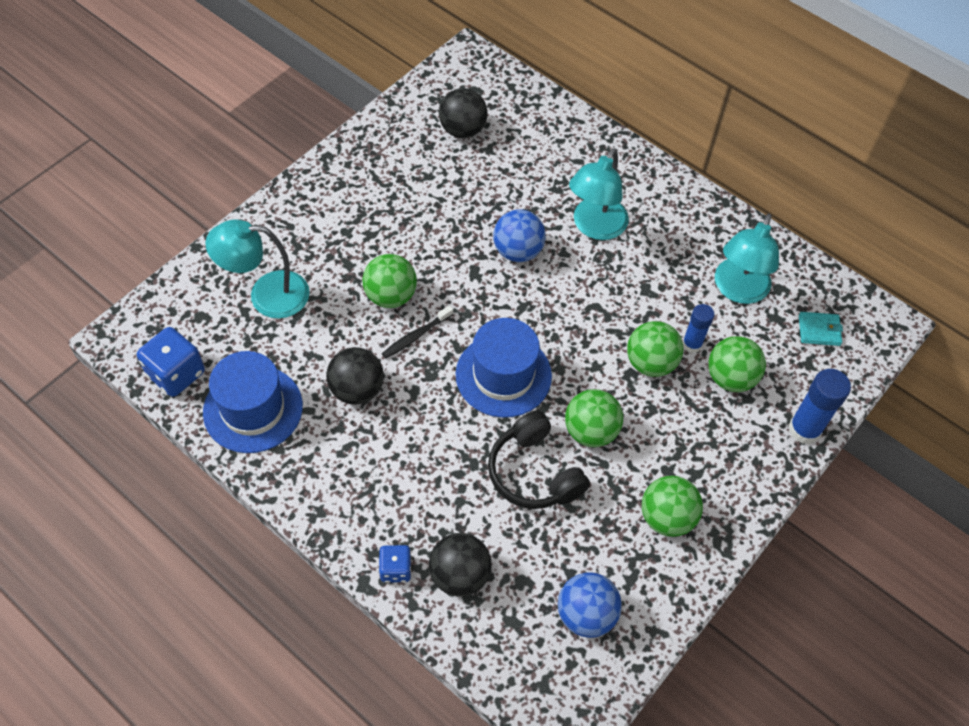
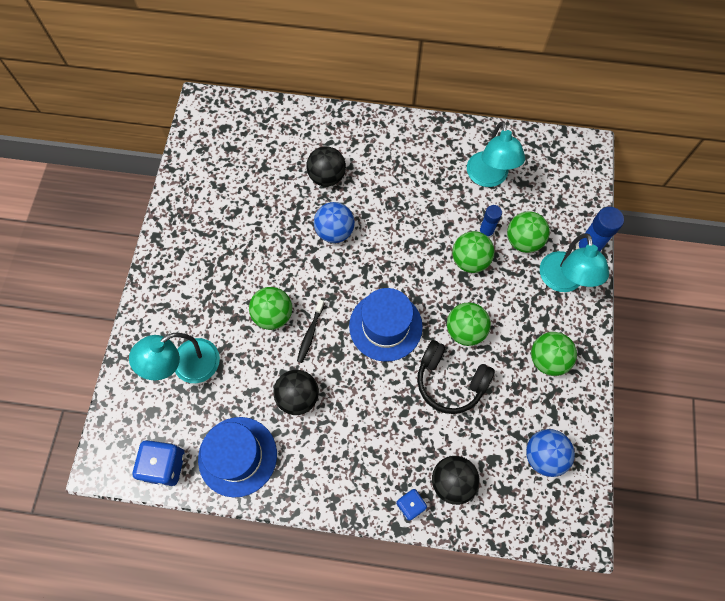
camera: 30 degrees left, 10 degrees up
black ball [439,88,488,138] -> black ball moved to [307,146,346,187]
turquoise lamp [569,148,629,240] -> turquoise lamp moved to [540,233,609,292]
turquoise wallet [799,312,843,346] -> none

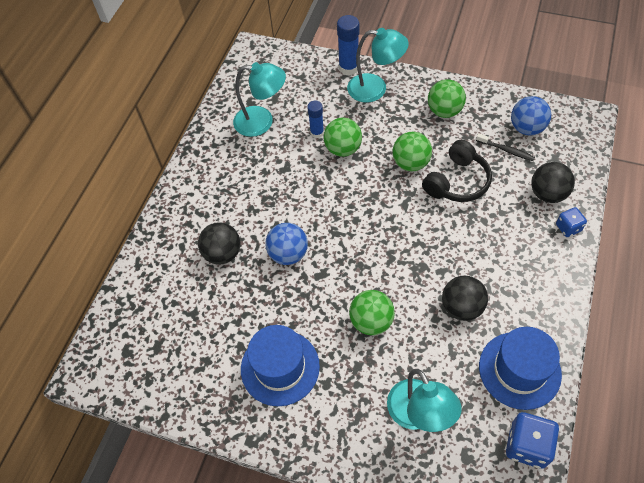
camera: 75 degrees left, 10 degrees down
black toothbrush [297,299,325,363] -> black toothbrush moved to [476,133,535,161]
blue hat [349,288,423,362] -> blue hat moved to [241,325,320,406]
green ball [507,212,550,253] -> none

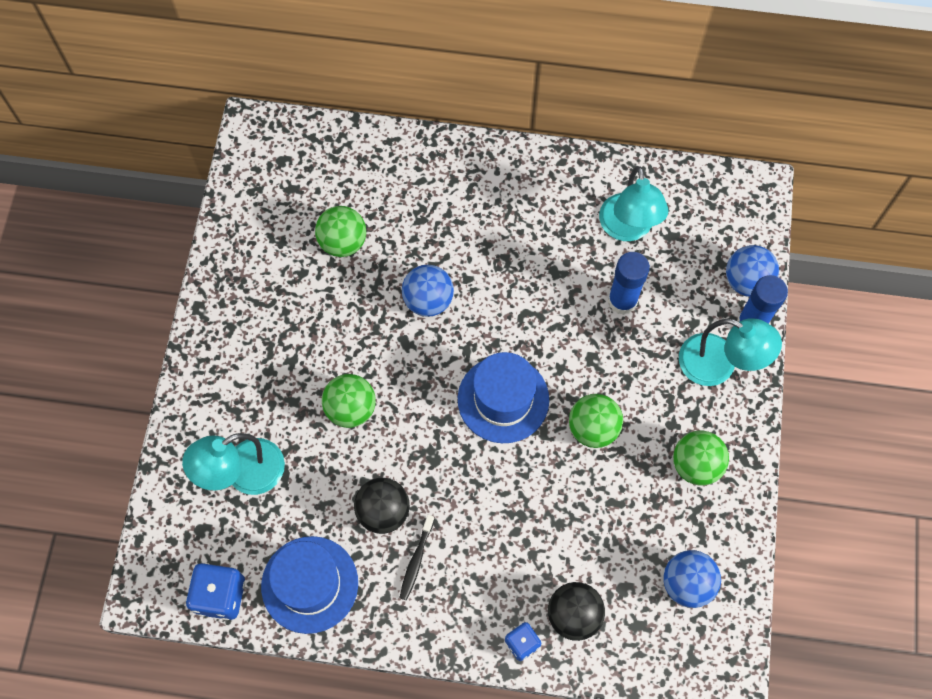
camera: 75 degrees right, 10 degrees up
black ball [198,222,240,265] -> none
blue hat [241,325,320,406] -> blue hat moved to [458,352,549,443]
blue glue stick [307,101,324,138] -> blue glue stick [608,252,650,315], size x1.55
green ball [323,118,362,157] -> green ball moved to [315,206,366,257]
turquoise lamp [347,28,409,103] -> turquoise lamp turned 60 degrees counterclockwise [679,318,782,386]
black headphones [422,140,492,202] -> none
black toothbrush [476,133,535,161] -> black toothbrush moved to [399,515,434,600]
none -> blue ball [726,245,779,297]

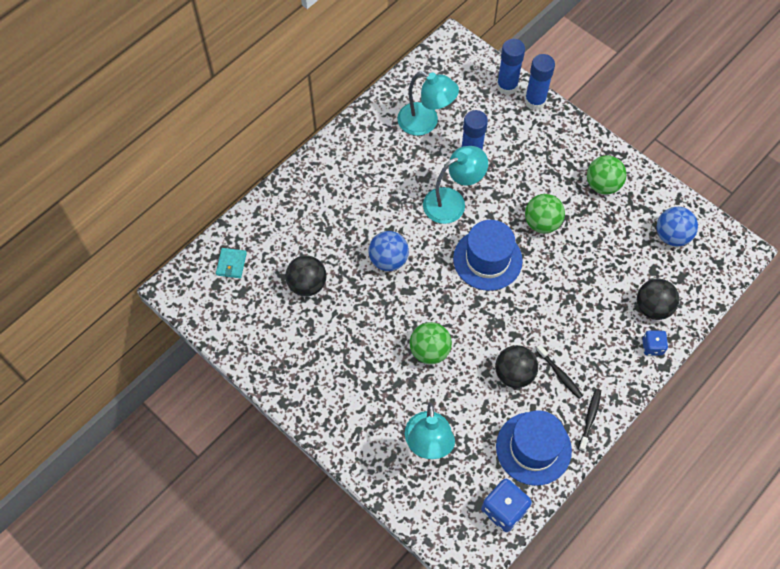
camera: 55 degrees left, 5 degrees down
green ball [315,206,366,257] -> black ball [286,255,326,296]
turquoise lamp [679,318,782,386] -> turquoise lamp moved to [423,146,488,224]
blue ball [726,245,779,297] -> blue glue stick [497,39,525,95]
none -> turquoise wallet [216,248,247,278]
none -> black toothbrush [578,389,601,451]

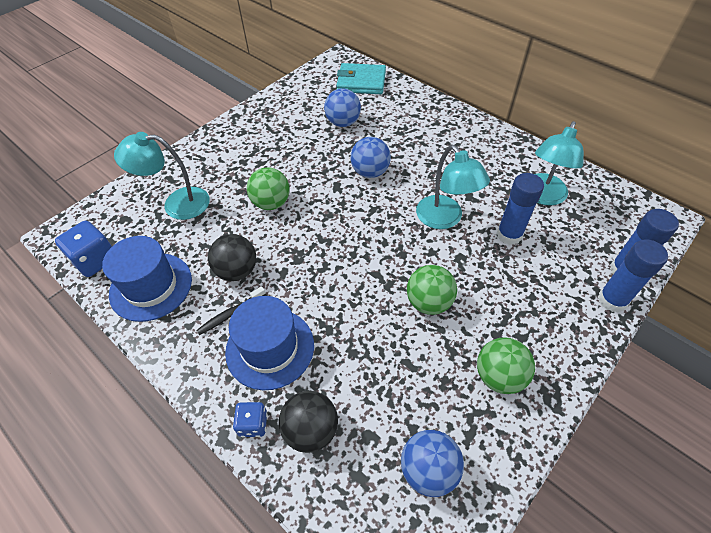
camera: 90 degrees right, 10 degrees down
turquoise wallet [216,248,247,278] -> turquoise wallet [336,63,386,94], size x1.87
black ball [286,255,326,296] -> blue ball [324,88,361,127]
blue hat [453,220,523,291] -> blue hat moved to [225,296,314,390]
black toothbrush [578,389,601,451] -> none

